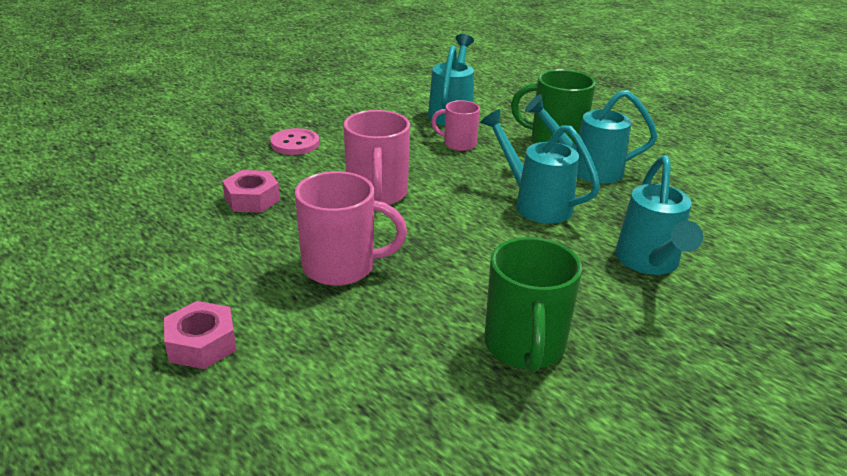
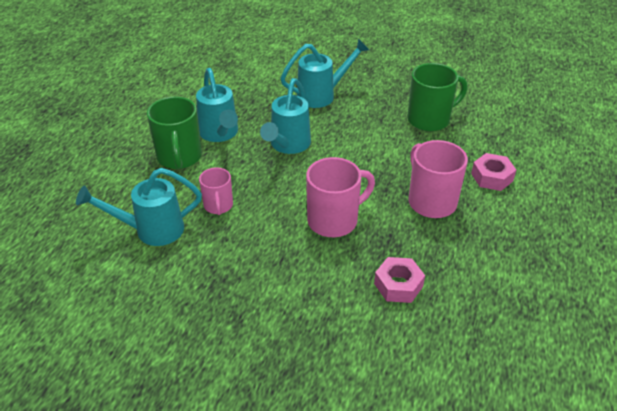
camera: 115 degrees left, 10 degrees up
pink nut [164,301,236,369] -> pink nut moved to [471,153,516,191]
pink button [270,128,319,155] -> none

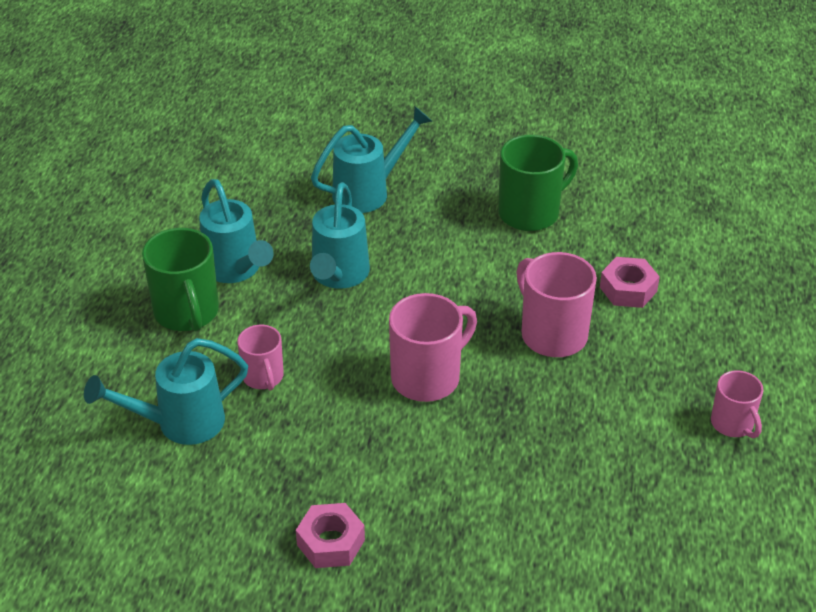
camera: 10 degrees left, 0 degrees up
pink nut [374,257,425,303] -> pink nut moved to [296,503,365,568]
none -> pink mug [711,370,763,438]

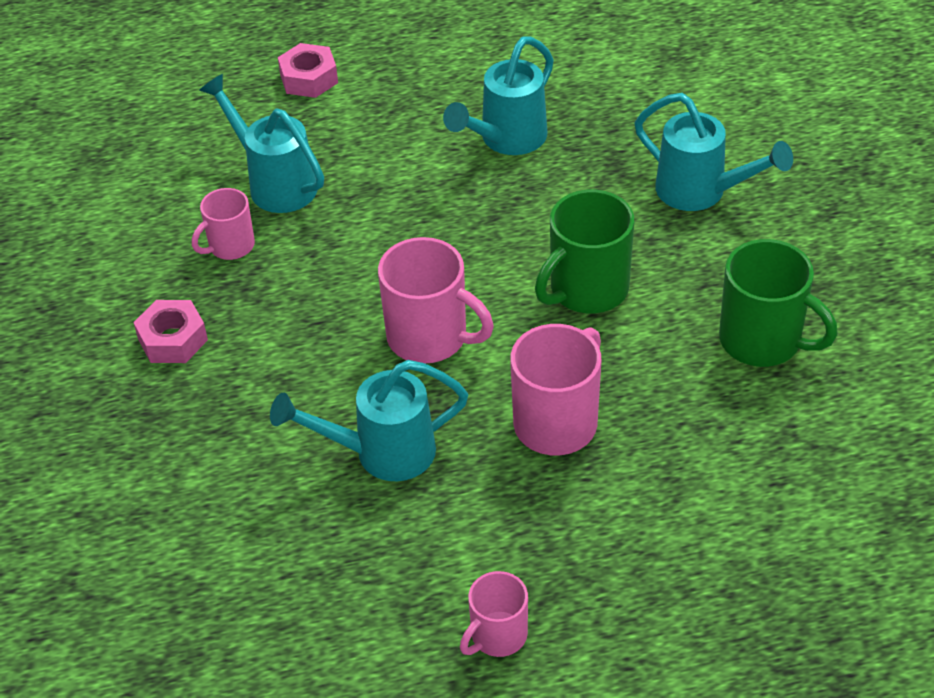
camera: 70 degrees right, 5 degrees up
green mug [142,228,219,332] -> green mug moved to [535,190,634,313]
pink mug [237,325,284,391] -> pink mug moved to [192,188,255,260]
turquoise watering can [310,182,370,289] -> turquoise watering can moved to [270,360,468,481]
pink nut [600,257,660,308] -> pink nut moved to [278,43,338,98]

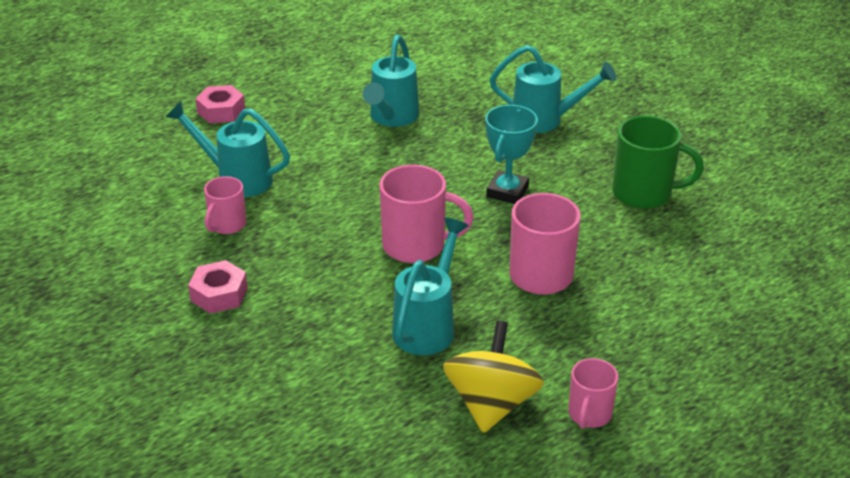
camera: 25 degrees left, 10 degrees down
turquoise watering can [270,360,468,481] -> turquoise watering can turned 150 degrees clockwise [392,218,469,355]
green mug [535,190,634,313] -> turquoise trophy [485,105,538,204]
none -> yellow spinning top [443,321,544,433]

